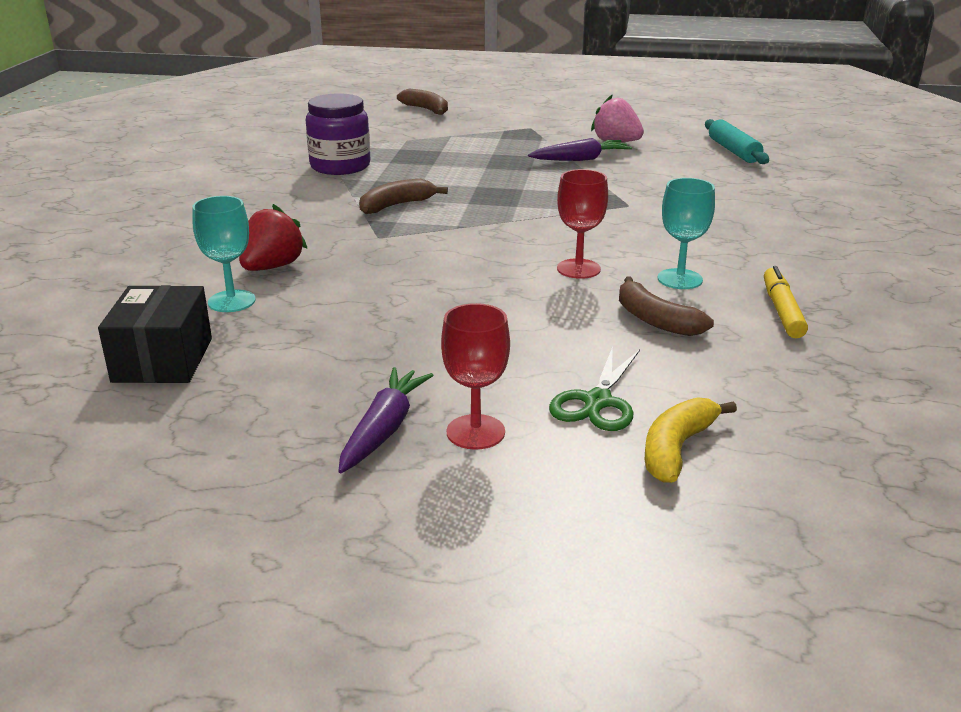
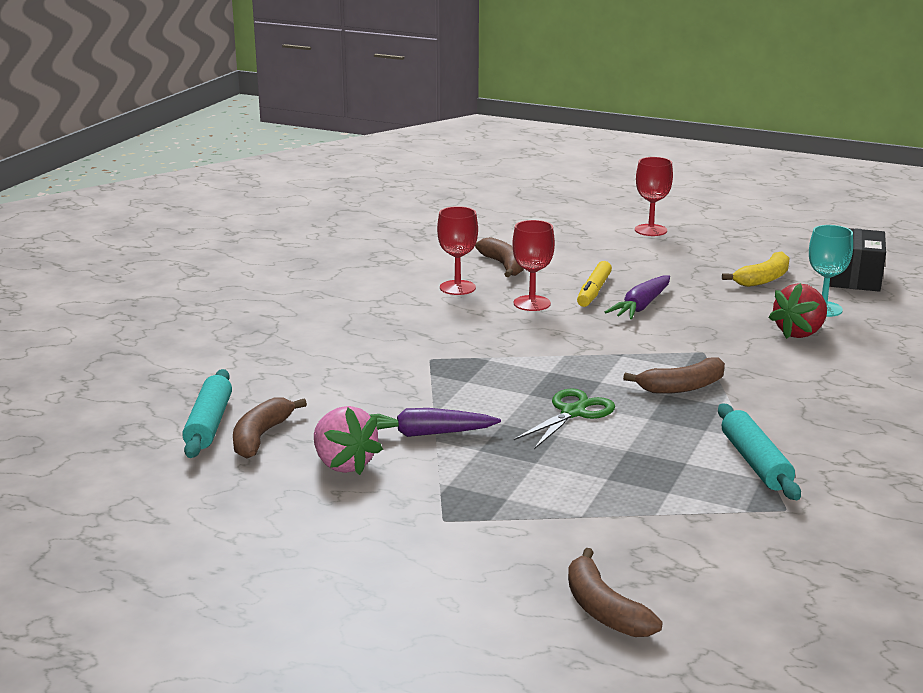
camera: 165 degrees left, 5 degrees down
purple jar [306,93,370,175] -> turquoise rolling pin [718,404,801,500]
purple carrot [338,367,433,473] -> purple carrot moved to [605,275,670,319]
green scissors [549,346,640,431] -> green scissors moved to [514,388,615,449]
yellow banana [645,397,737,483] -> yellow banana moved to [722,251,790,287]
turquoise goblet [658,178,715,289] -> red goblet [437,206,478,295]
yellow marker [764,266,808,338] -> yellow marker moved to [577,261,612,307]
none -> brown banana [233,397,307,458]

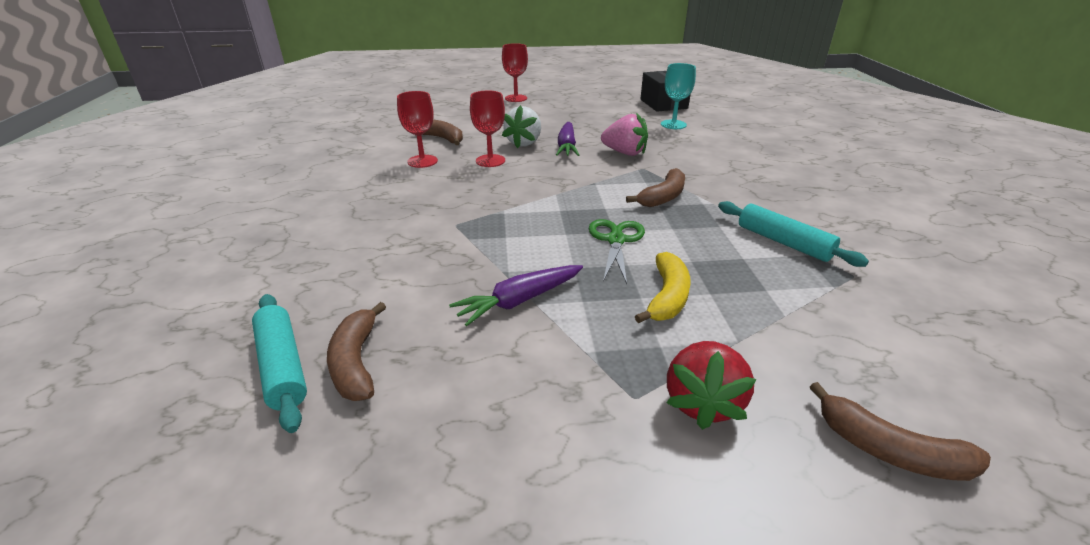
camera: 30 degrees left, 10 degrees up
pink strawberry [314,406,383,475] -> pink strawberry moved to [601,113,648,156]
yellow marker [577,261,612,307] -> white strawberry [502,105,541,148]
yellow banana [722,251,790,287] -> yellow banana moved to [635,252,691,323]
red strawberry [769,283,827,339] -> red strawberry moved to [666,341,757,430]

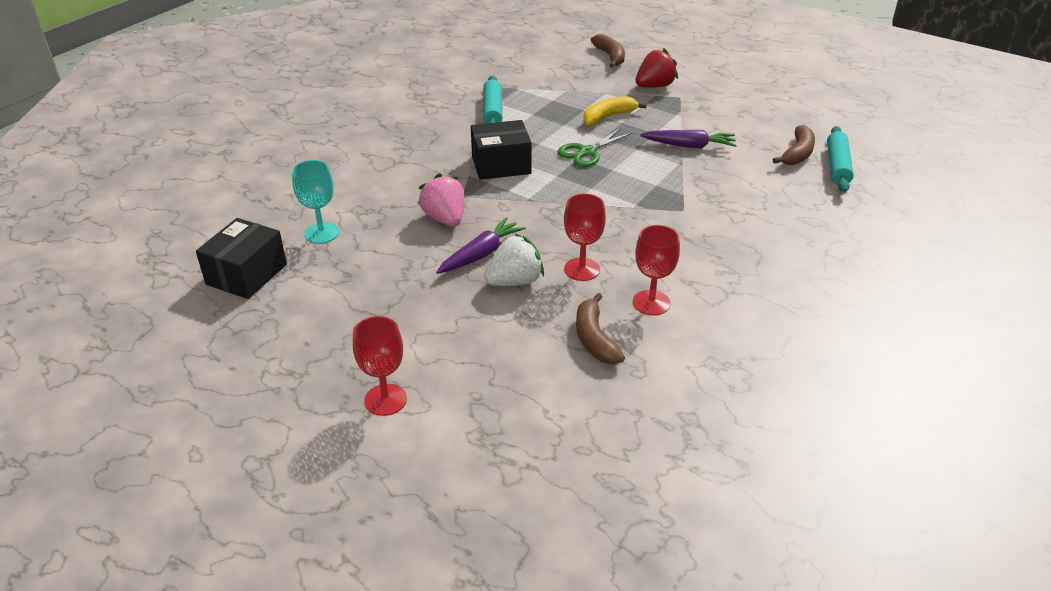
camera: 140 degrees left, 5 degrees up
brown banana [626,168,685,207] -> black box [471,120,532,180]

